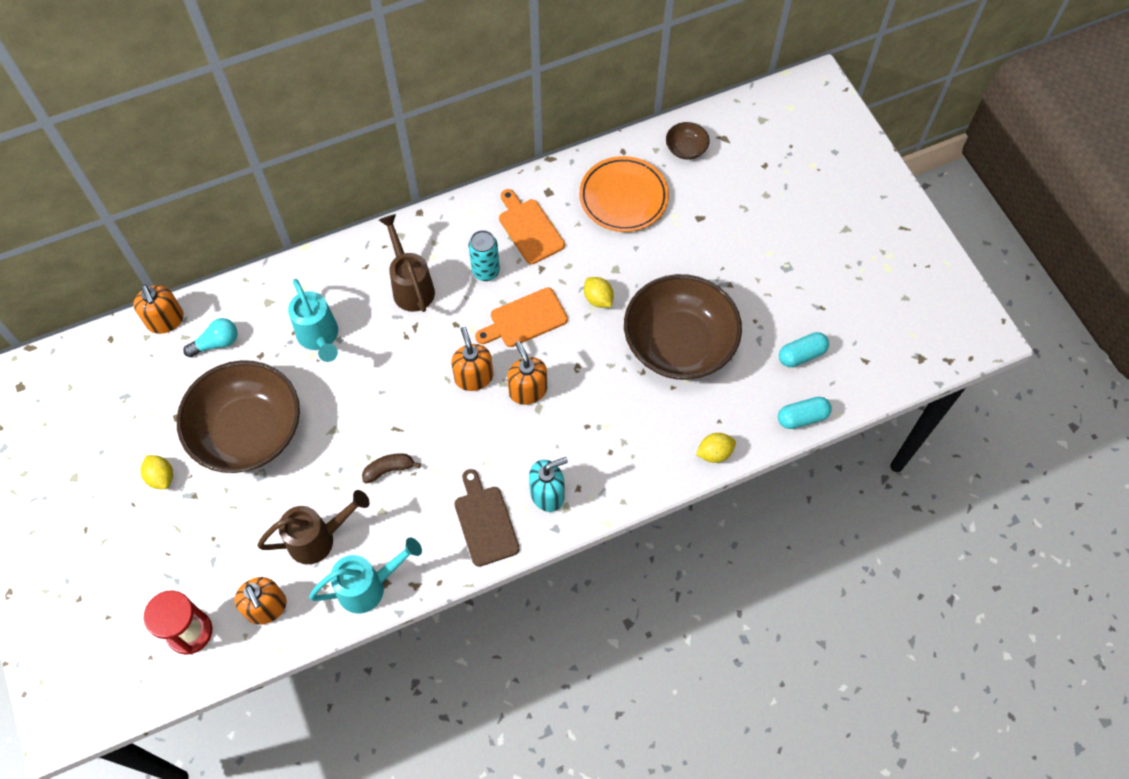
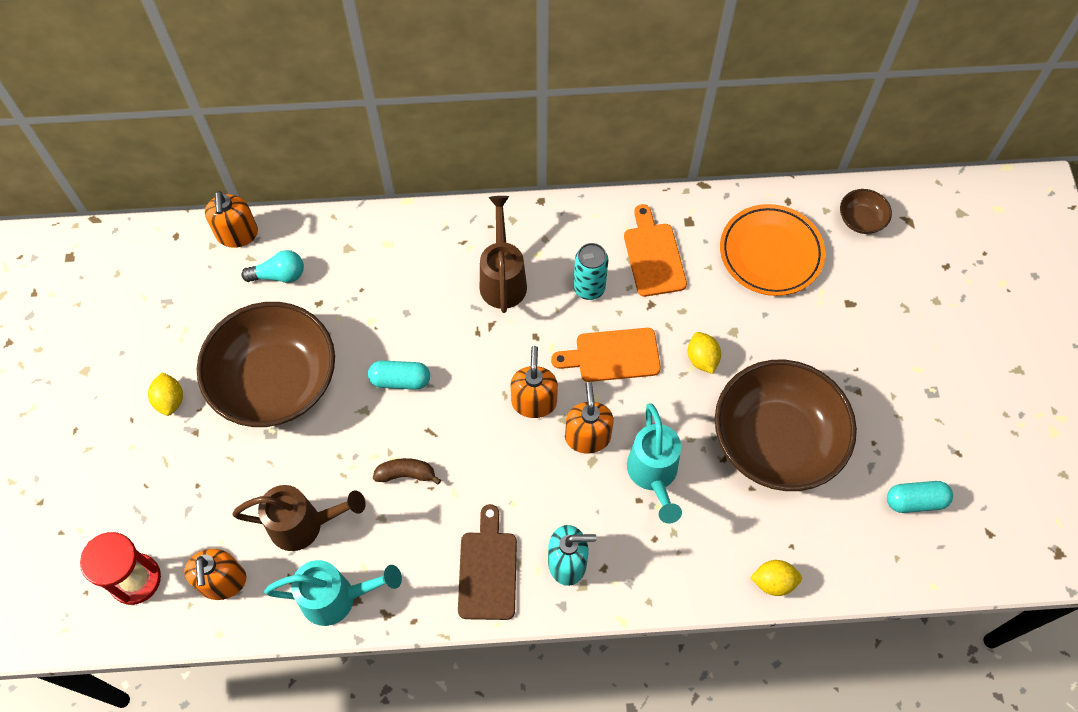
camera: 20 degrees right, 0 degrees up
turquoise watering can [288,279,338,362] -> turquoise watering can moved to [627,403,682,524]
turquoise capsule [778,397,832,429] -> turquoise capsule moved to [368,360,430,390]

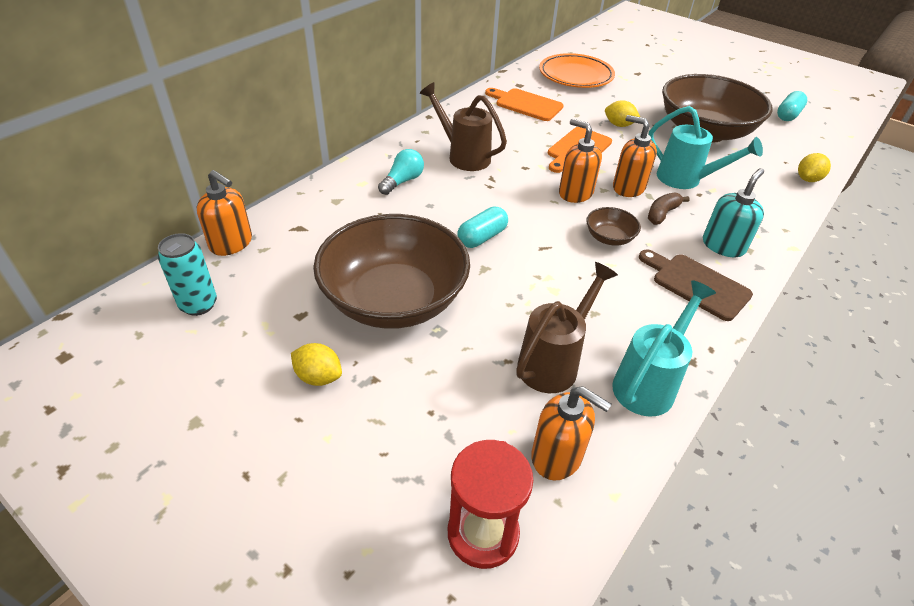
camera: 50 degrees left, 20 degrees down
turquoise light bulb [241,250,304,283] -> turquoise light bulb moved to [378,149,424,195]
brown banana [373,458,441,485] -> brown banana moved to [648,193,690,225]
turquoise can [573,243,609,300] -> turquoise can moved to [158,233,217,316]
brown bowl [840,189,892,234] -> brown bowl moved to [586,207,641,246]

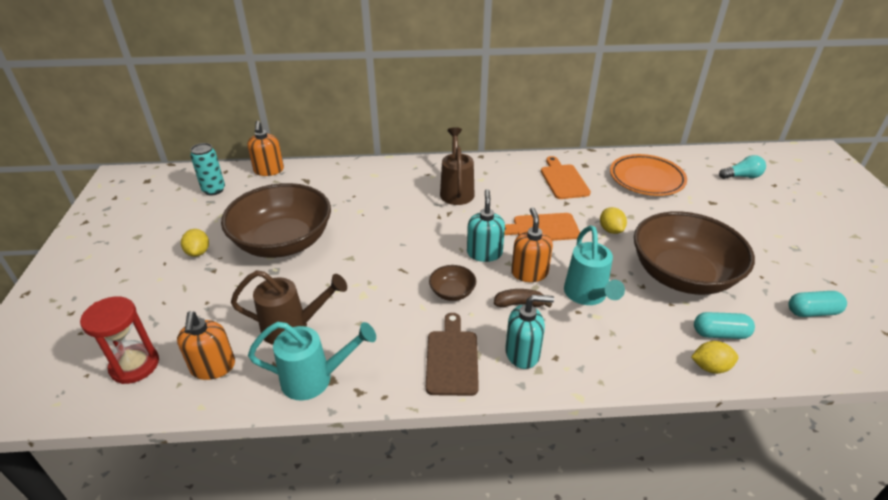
camera: 50 degrees right, 5 degrees down
turquoise light bulb [378,149,424,195] -> turquoise light bulb moved to [719,155,766,179]
turquoise capsule [457,207,508,248] -> turquoise capsule moved to [694,312,755,339]
orange soap dispenser [559,119,602,203] -> turquoise soap dispenser [467,189,505,262]

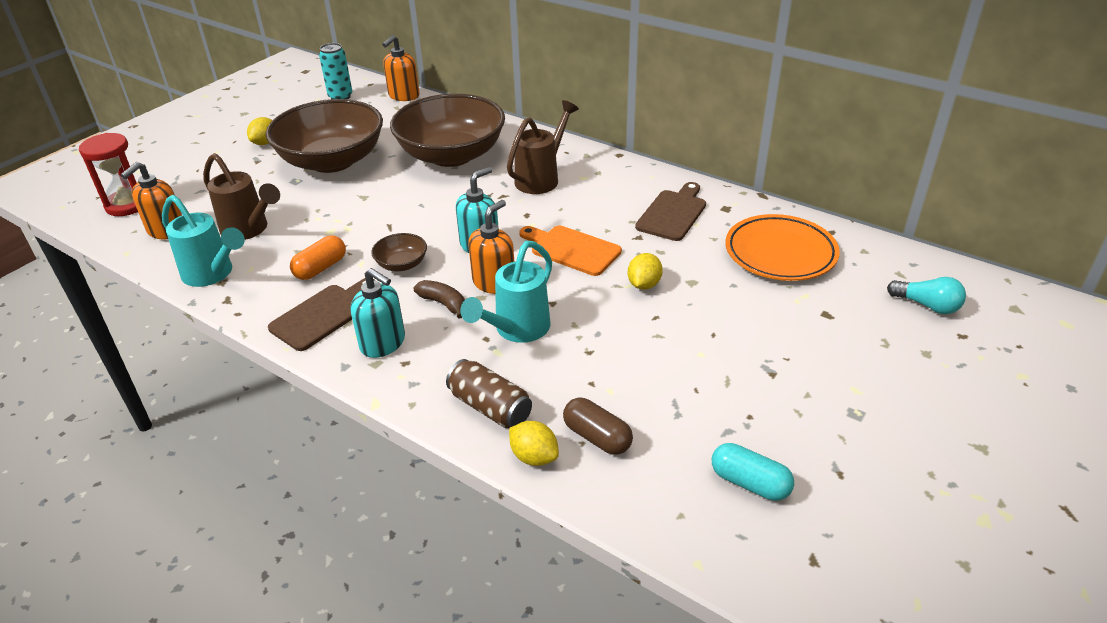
camera: 40 degrees right, 0 degrees up
orange cutting board [541,156,591,199] -> brown cutting board [635,182,706,241]
brown bowl [634,211,755,295] -> brown bowl moved to [390,94,505,167]
turquoise capsule [694,312,755,339] -> brown capsule [563,398,633,455]
none -> orange capsule [290,236,346,280]
none -> brown can [446,359,532,428]

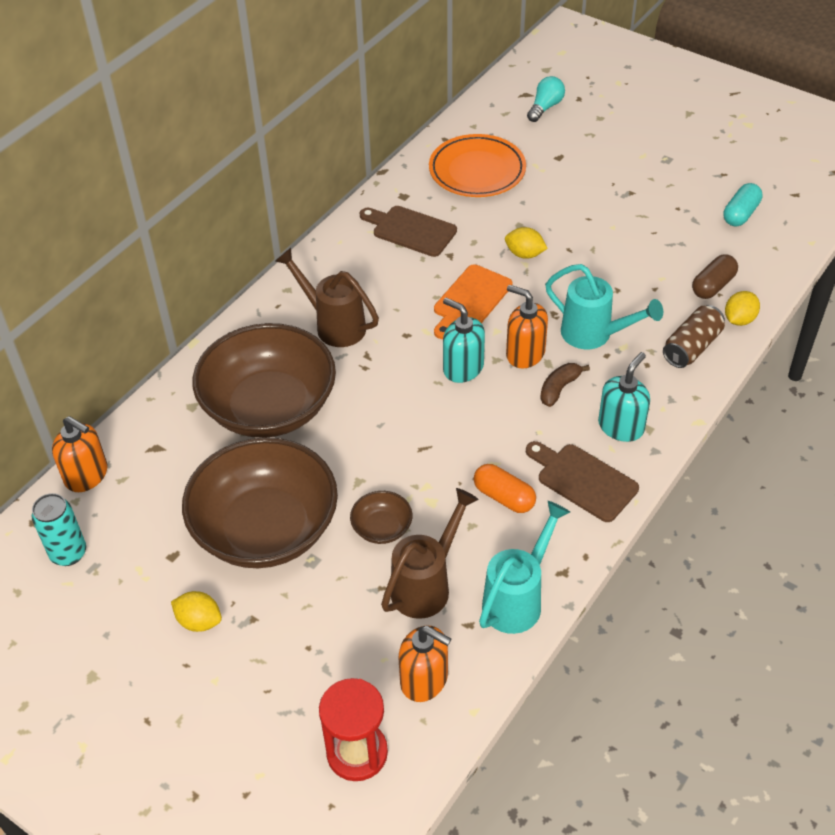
camera: 90 degrees left, 10 degrees up
brown bowl [371,233,427,271] -> brown bowl moved to [350,491,412,544]

